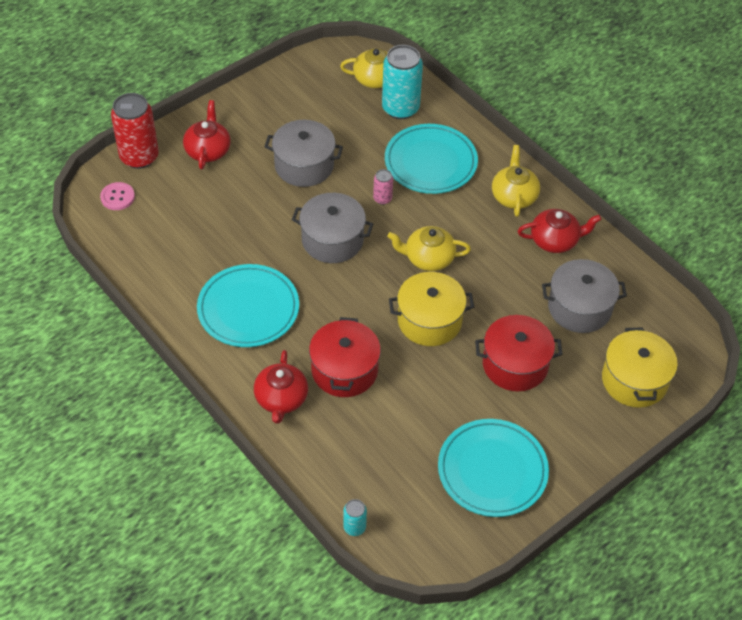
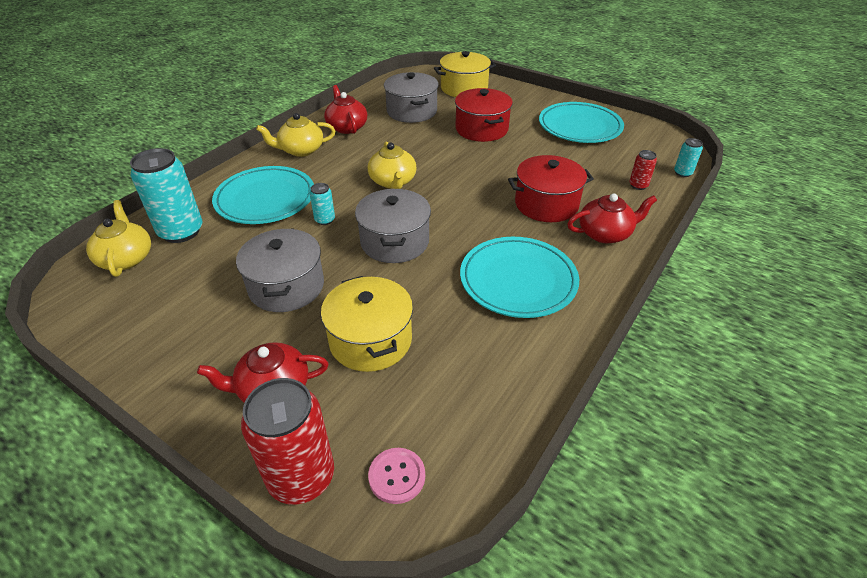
camera: 105 degrees left, 10 degrees down
pink can [373,169,393,205] -> turquoise can [310,183,335,225]
yellow pot [389,272,474,346] -> yellow pot moved to [321,276,413,372]
none -> red can [629,150,657,190]

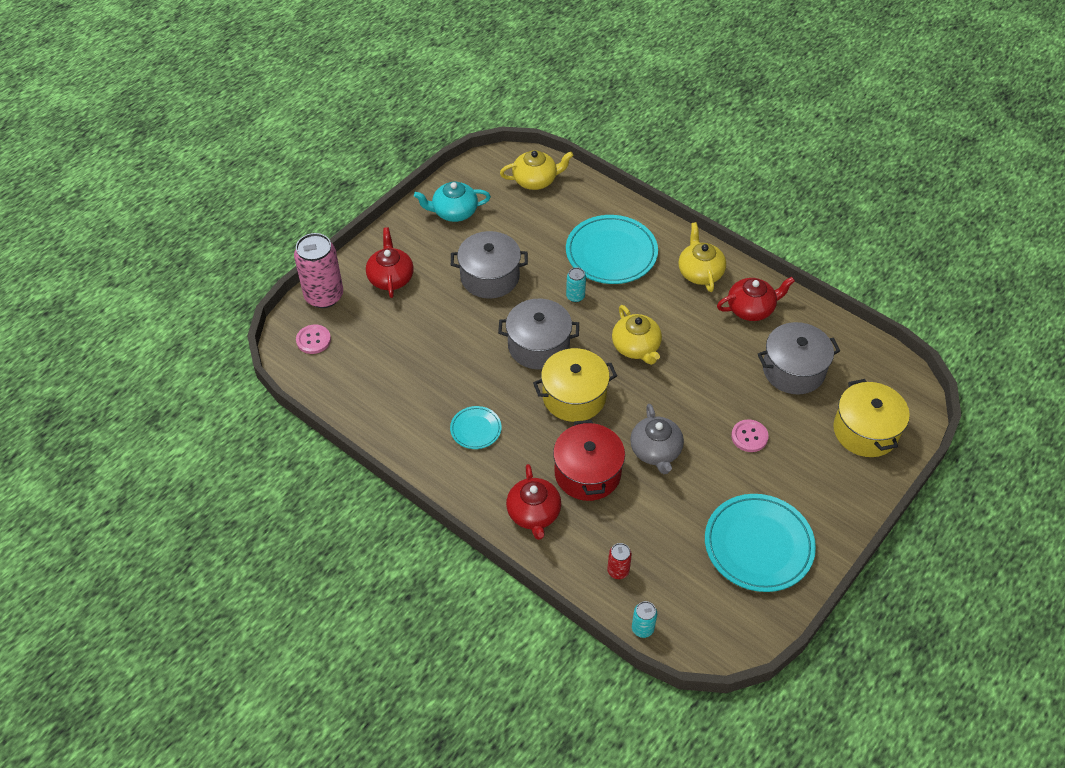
camera: 95 degrees right, 10 degrees up
turquoise can [130,148,202,243] -> none
red can [241,378,334,505] -> pink can [294,233,343,308]
yellow pot [321,276,413,372] -> yellow pot moved to [533,348,617,422]
yellow teapot [368,142,417,189] -> yellow teapot turned 105 degrees counterclockwise [612,305,662,365]
red pot [455,88,513,142] -> pink button [731,419,769,452]
turquoise plate [460,237,579,318] -> turquoise plate [450,406,502,449], size x0.50
none -> turquoise teapot [414,181,491,222]
none -> grey teapot [630,404,684,474]

